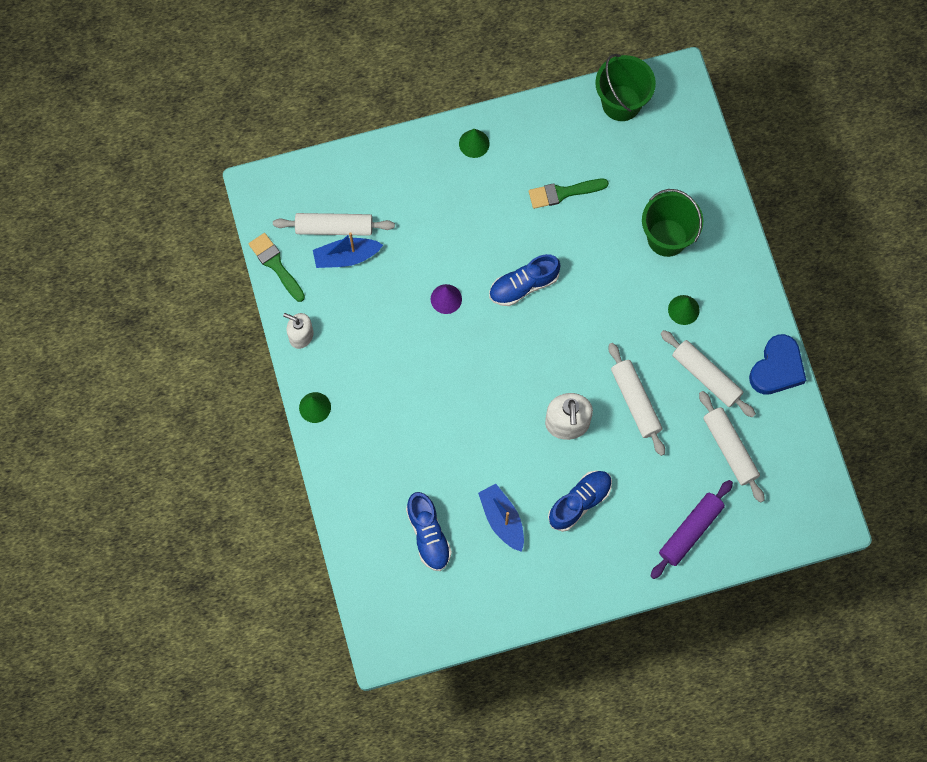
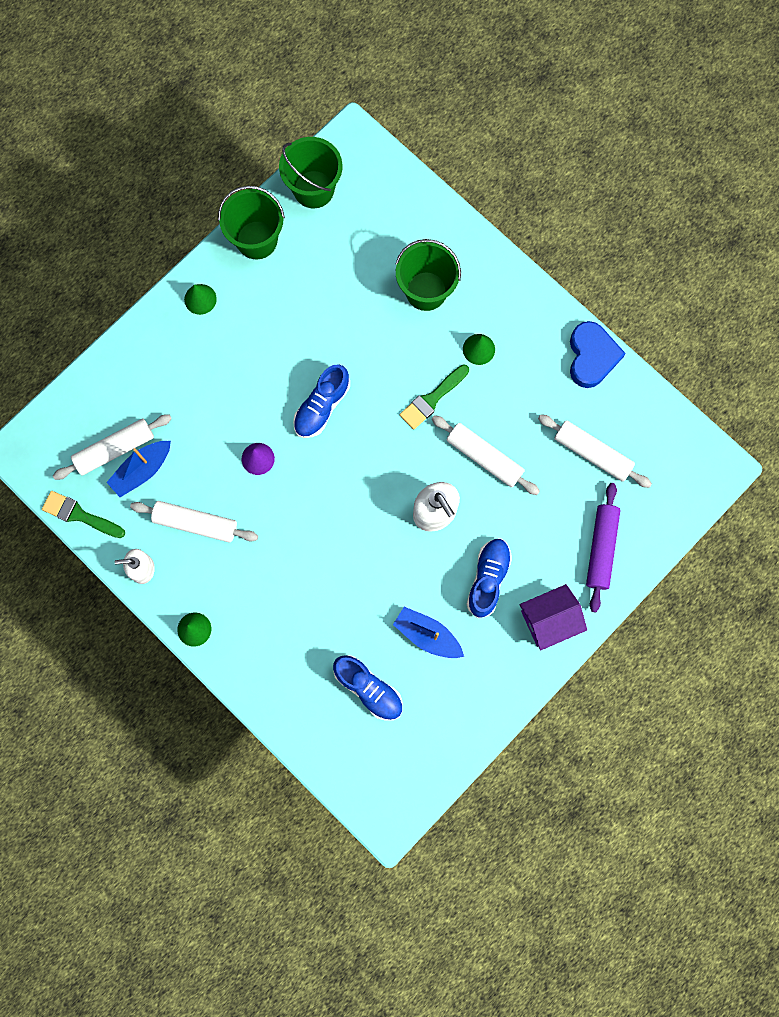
camera: 30 degrees left, 5 degrees up
green brush [529,179,609,209] -> green brush moved to [399,364,469,430]
white rolling pin [661,330,756,418] -> white rolling pin moved to [130,501,258,543]
none -> green bucket [218,186,285,259]
none -> purple house [520,584,587,651]

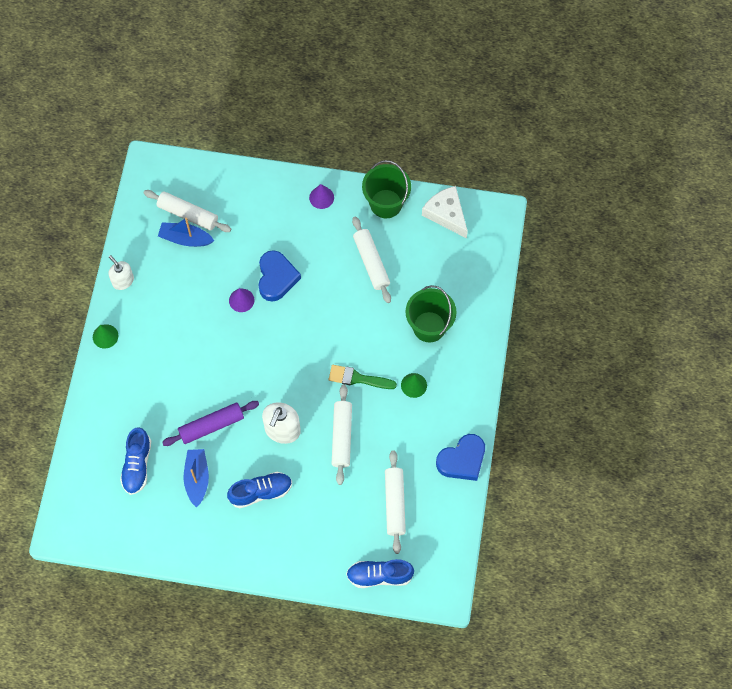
camera: 55 degrees right, 10 degrees down
green brush [42,491,125,538] -> none
white rolling pin [130,501,258,543] -> white rolling pin moved to [352,216,391,303]
green cone [184,284,217,315] -> purple cone [309,184,334,209]
green bucket [279,137,343,208] -> white cheese [422,186,468,238]
blue shoe [293,365,350,438] -> blue shoe moved to [346,559,414,588]
purple house [520,584,587,651] -> none
purple rolling pin [586,483,620,612] -> purple rolling pin moved to [162,401,259,446]
none -> blue heart [258,250,301,302]

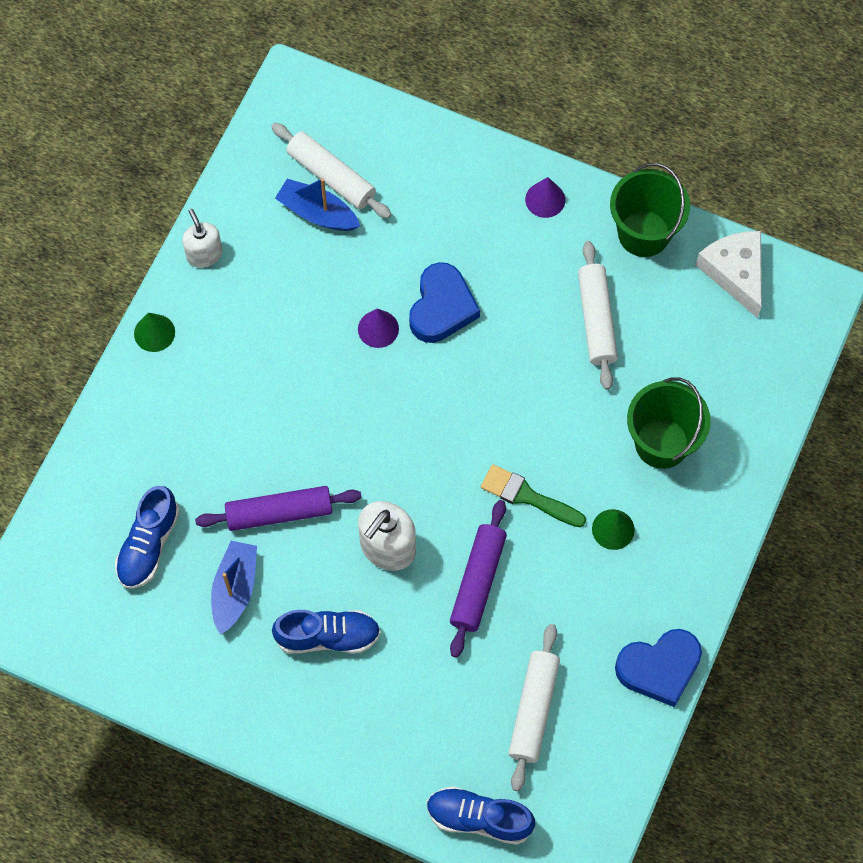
camera: 15 degrees right, 0 degrees up
white rolling pin [332,385,352,485] -> purple rolling pin [450,500,507,658]

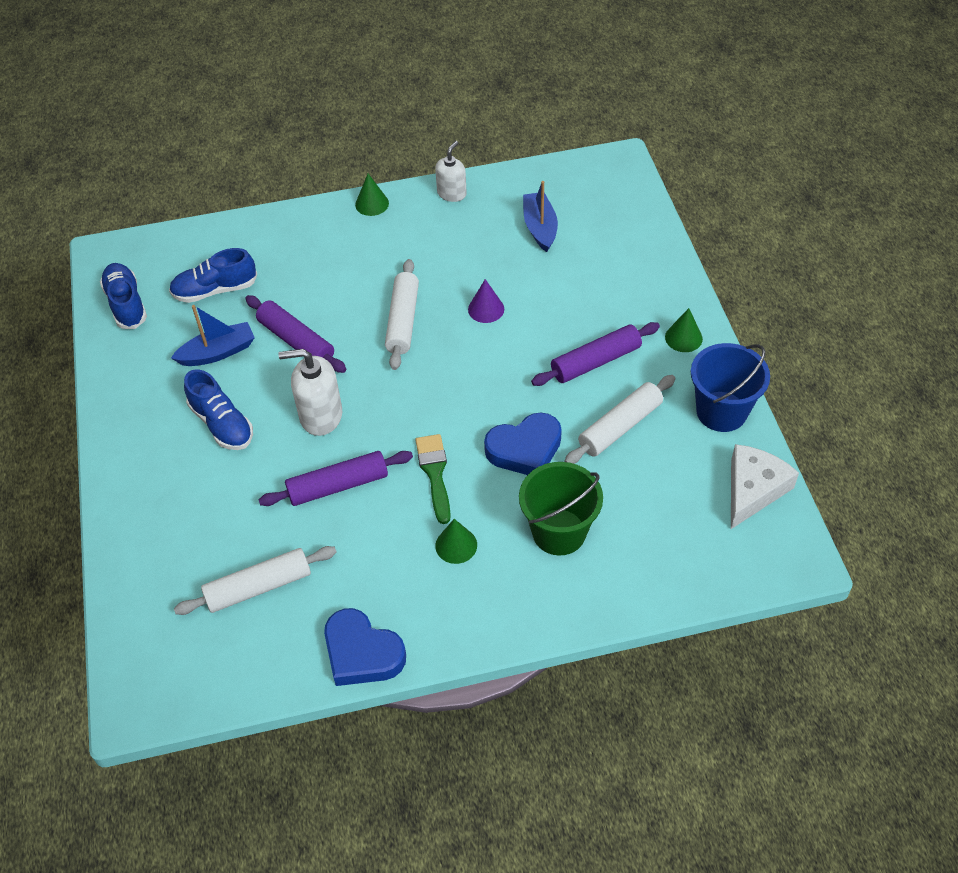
camera: 55 degrees right, 15 degrees down
white rolling pin [271,123,392,219] -> white rolling pin moved to [385,259,419,370]
blue heart [409,262,480,343] -> blue heart moved to [484,412,562,475]
blue shoe [427,786,535,845] -> blue shoe moved to [100,263,147,329]
purple cone [525,177,565,218] -> green cone [665,308,703,352]
green bucket [610,163,690,257] -> blue bucket [691,343,770,432]
none -> purple rolling pin [531,322,660,386]

